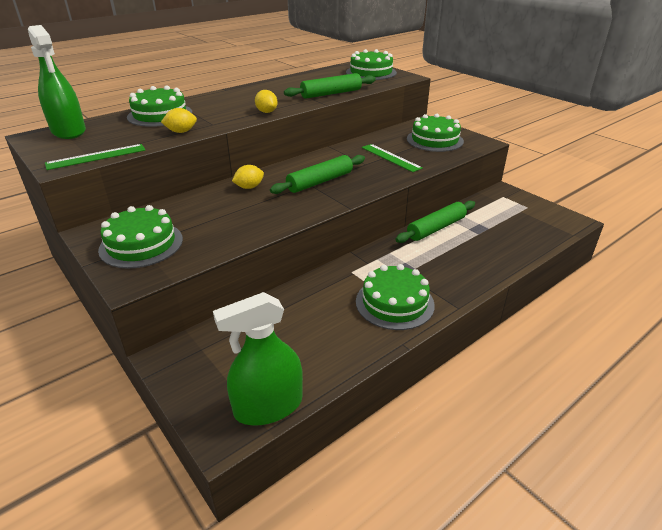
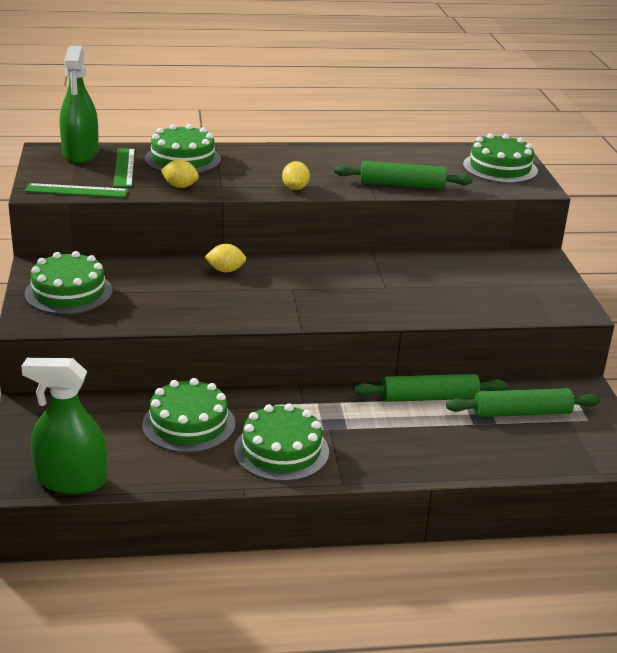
camera: 30 degrees right, 5 degrees down
green rolling pin [270,155,365,194] -> green rolling pin moved to [446,388,600,417]
green ruler [362,144,423,172] -> green ruler moved to [113,148,135,187]
green cake [407,114,464,152] -> green cake moved to [142,378,235,453]

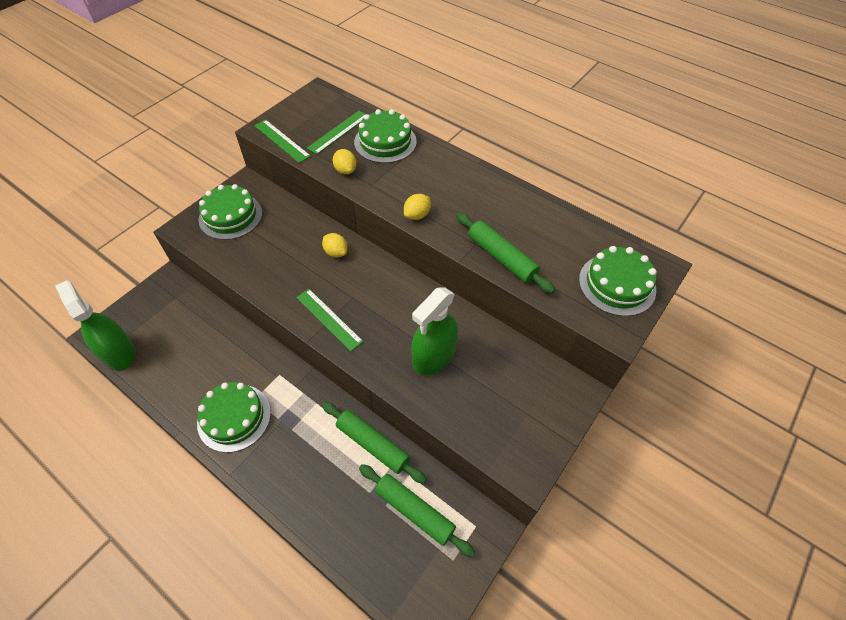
camera: 45 degrees right, 25 degrees up
green spray bottle [60,46,99,163] -> green spray bottle moved to [411,287,458,375]
green cake [142,378,235,453] -> none
none -> green ruler [296,289,363,351]

